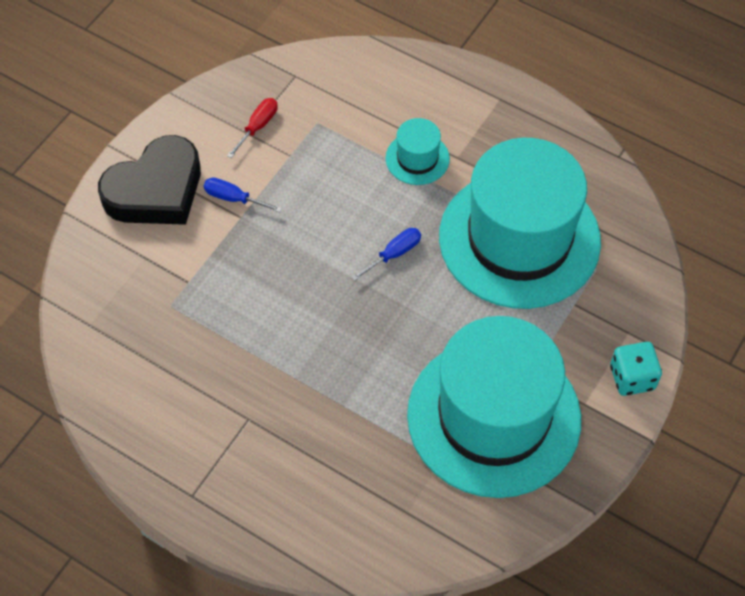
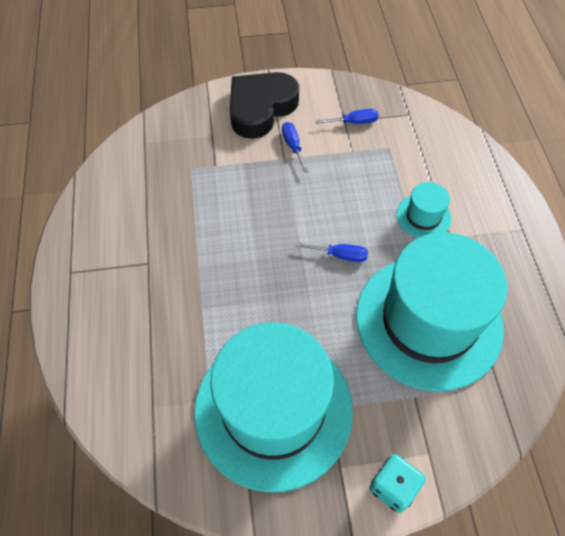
camera: 50 degrees right, 0 degrees up
black heart [98,135,201,225] -> black heart turned 120 degrees clockwise [230,72,299,139]
red screwdriver [227,98,278,158] -> blue screwdriver [315,109,378,124]

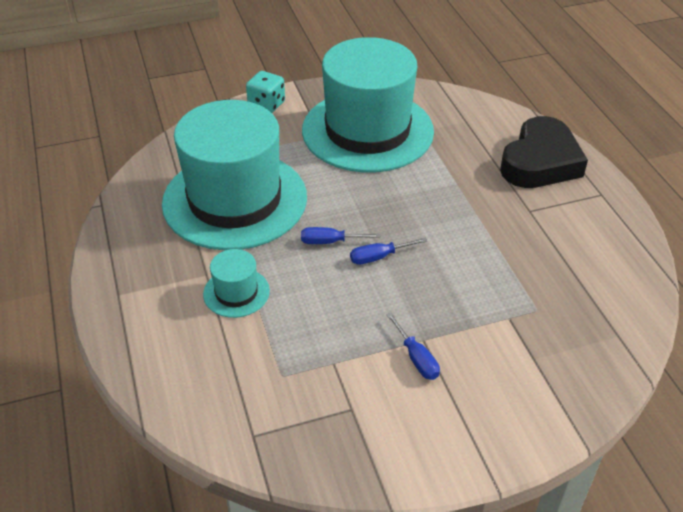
camera: 170 degrees right, 15 degrees down
black heart [230,72,299,139] -> black heart moved to [500,116,588,188]
blue screwdriver [315,109,378,124] -> blue screwdriver moved to [350,238,428,265]

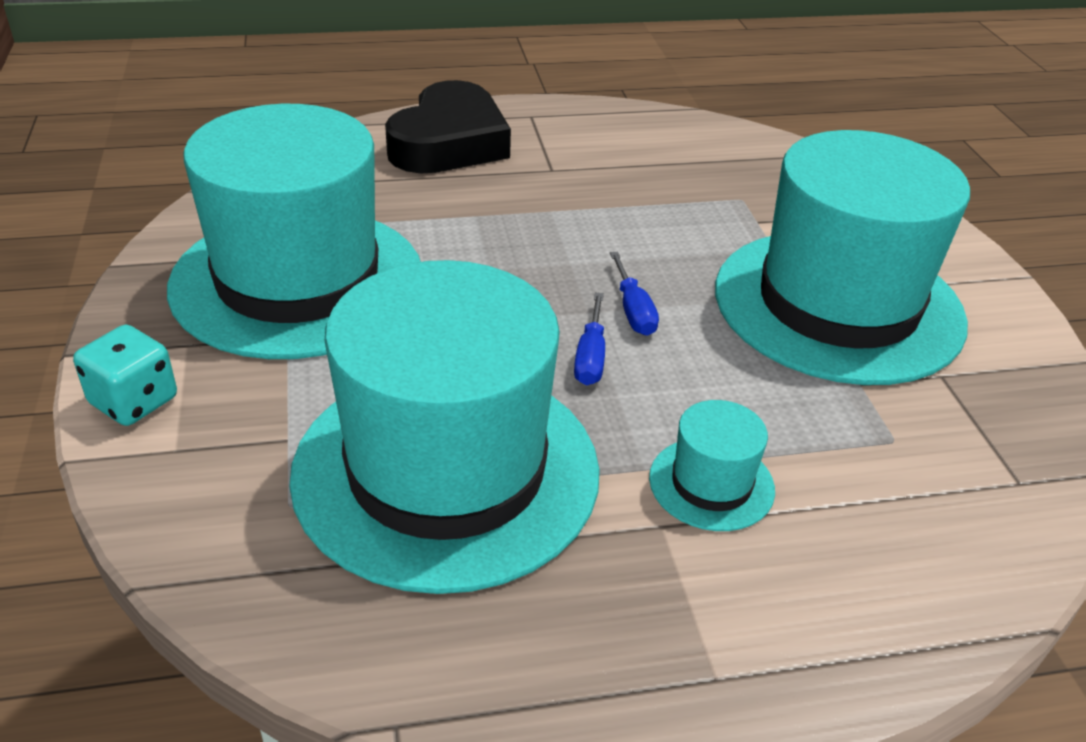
camera: 85 degrees left, 5 degrees down
blue screwdriver [386,313,440,380] -> turquoise hat [715,130,970,385]
black heart [500,116,588,188] -> black heart turned 75 degrees clockwise [385,80,511,173]

